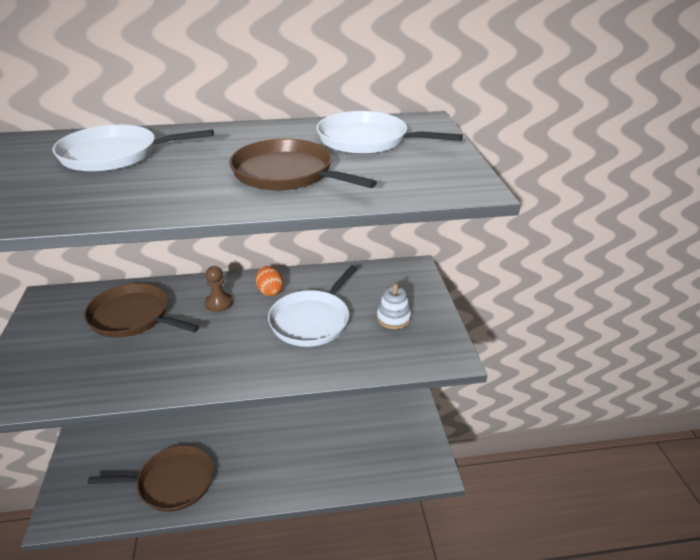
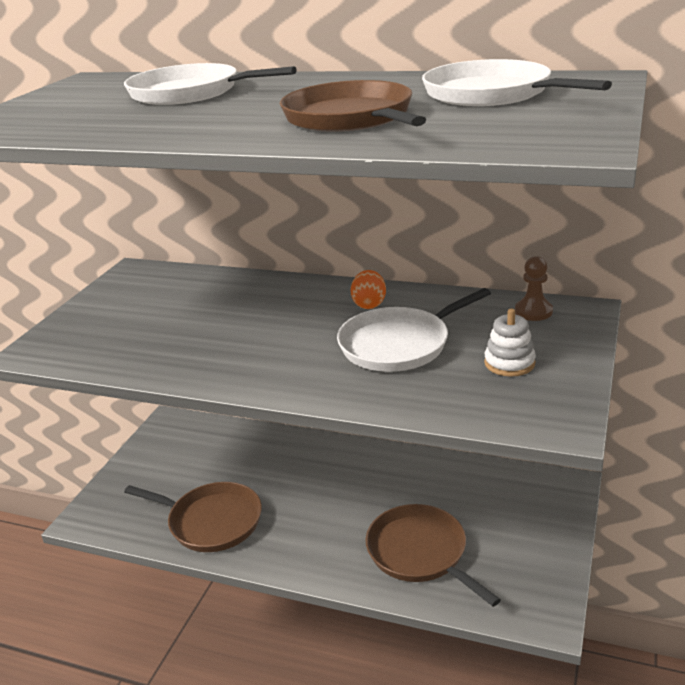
camera: 30 degrees right, 5 degrees down
brown pan [84,283,199,338] -> brown pan moved to [366,504,501,607]
brown pawn [205,266,233,312] -> brown pawn moved to [515,256,553,321]

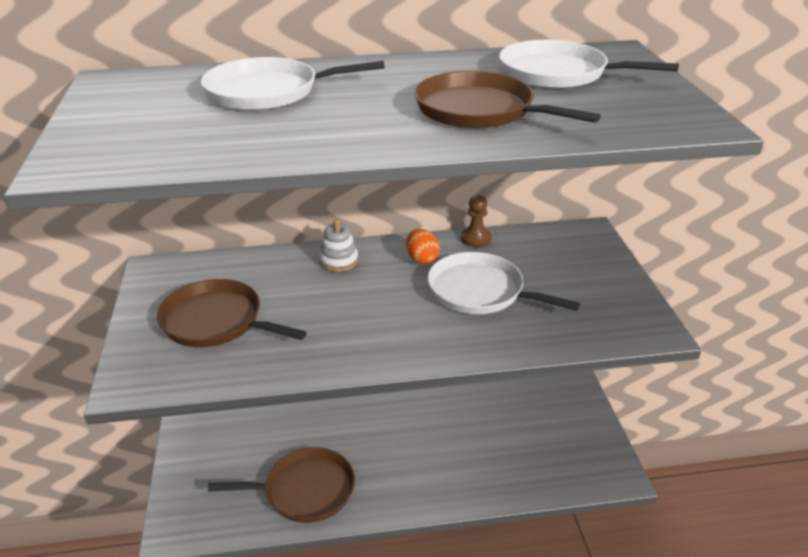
camera: 30 degrees left, 5 degrees up
white pan [337,288,491,372] -> white pan turned 90 degrees clockwise [427,252,580,314]
brown pan [366,504,501,607] -> brown pan moved to [157,279,307,347]
white stacking toy [484,309,536,377] -> white stacking toy moved to [319,220,358,272]
brown pawn [515,256,553,321] -> brown pawn moved to [461,195,492,247]

